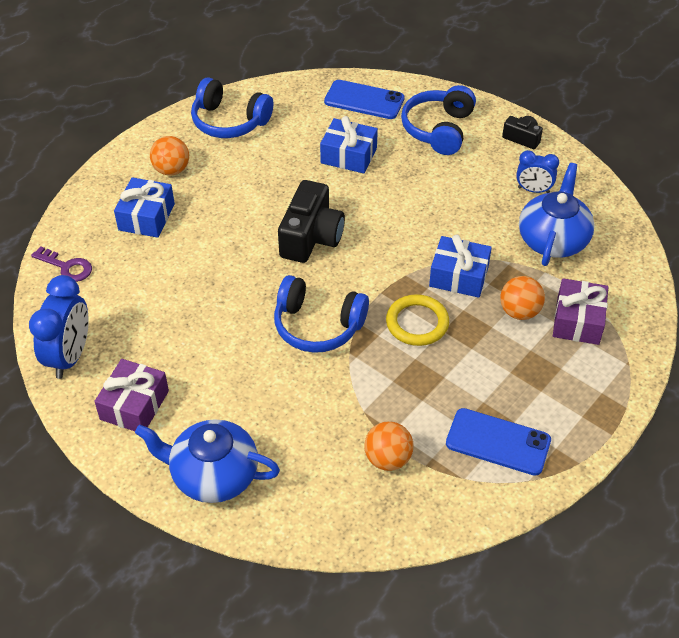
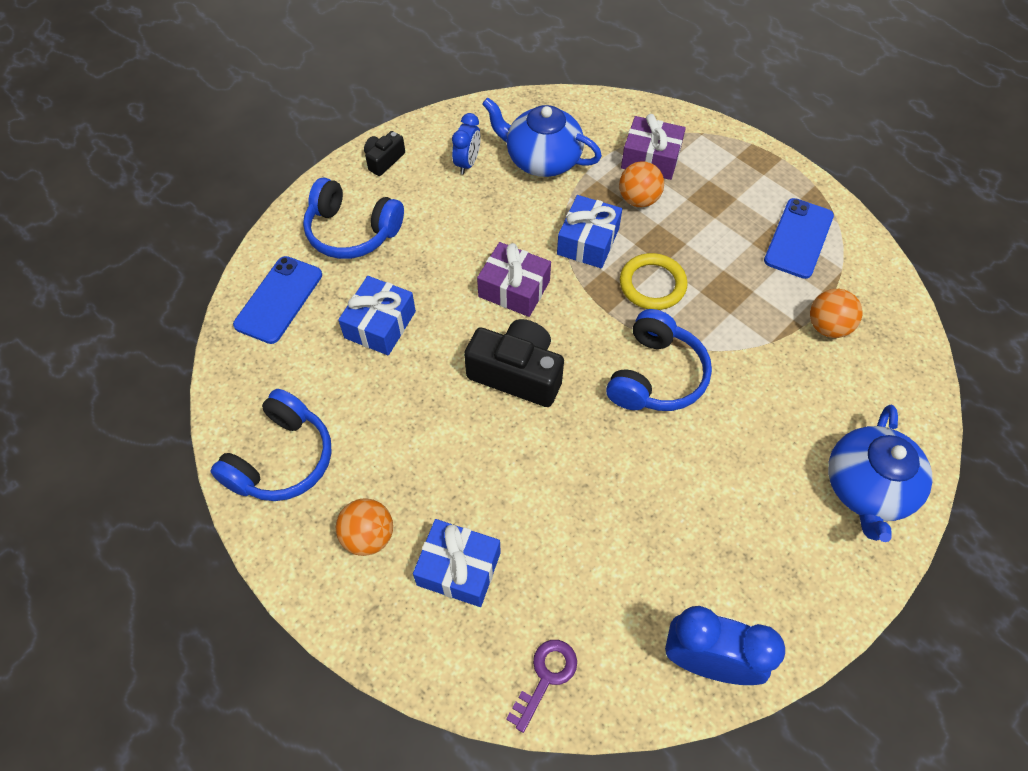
camera: 85 degrees left, 10 degrees up
purple gift [94,359,169,431] -> purple gift moved to [477,242,551,317]

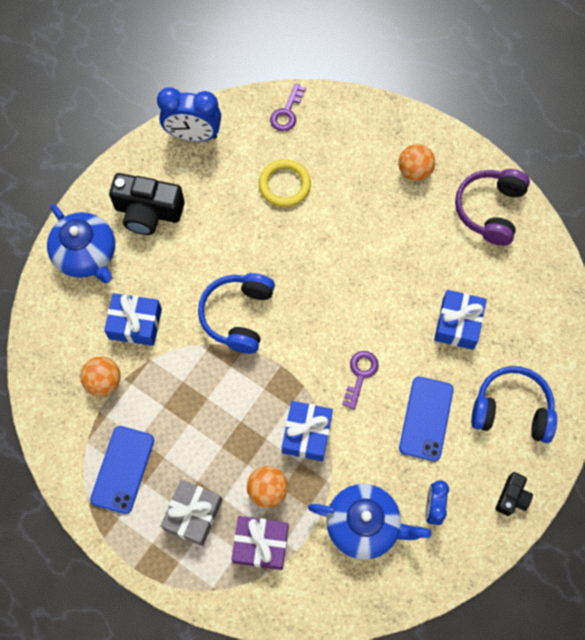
camera: 170 degrees right, 10 degrees up
blue headphones [211,389,332,501] -> purple headphones [455,169,530,246]
blue phone [233,256,322,344] -> blue phone moved to [399,377,454,461]
blue gift [413,519,501,607] -> blue gift moved to [104,293,162,346]
black camera [464,319,564,407] -> black camera moved to [109,173,185,235]
purple gift [477,242,551,317] -> purple key [342,351,379,410]
yellow ring [620,253,688,310] -> yellow ring moved to [259,159,311,207]
blue teapot [828,404,933,542] -> blue teapot turned 135 degrees clockwise [47,204,115,283]
none -> grey gift [160,480,222,546]

